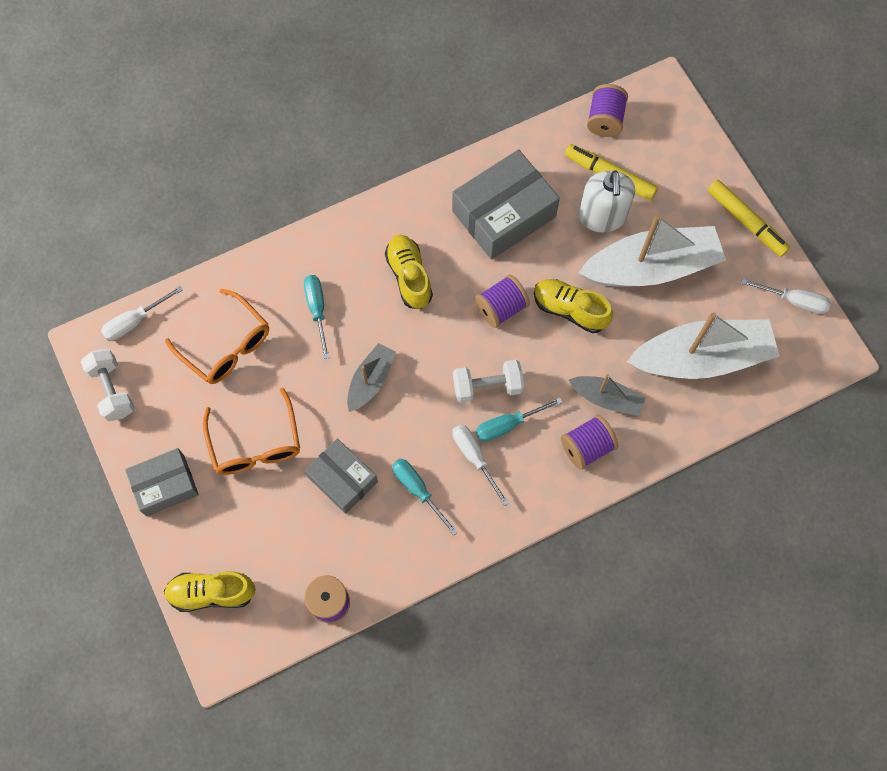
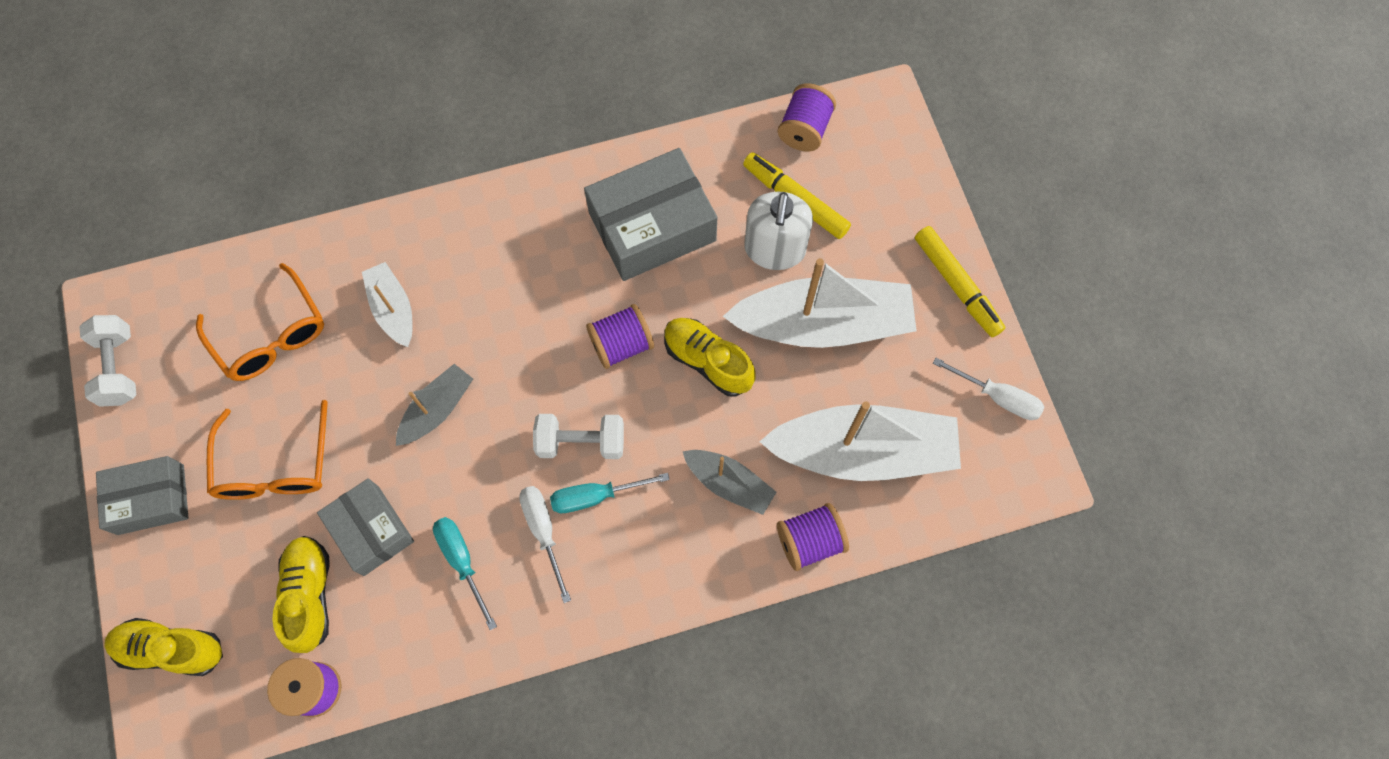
camera: 10 degrees right, 0 degrees up
white screwdriver [101,286,183,341] -> none
turquoise screwdriver [304,275,329,359] -> white boat [362,262,413,347]
yellow shoe [385,235,433,309] -> yellow shoe moved to [272,536,330,653]
purple spool [561,415,618,470] -> purple spool moved to [777,503,849,571]

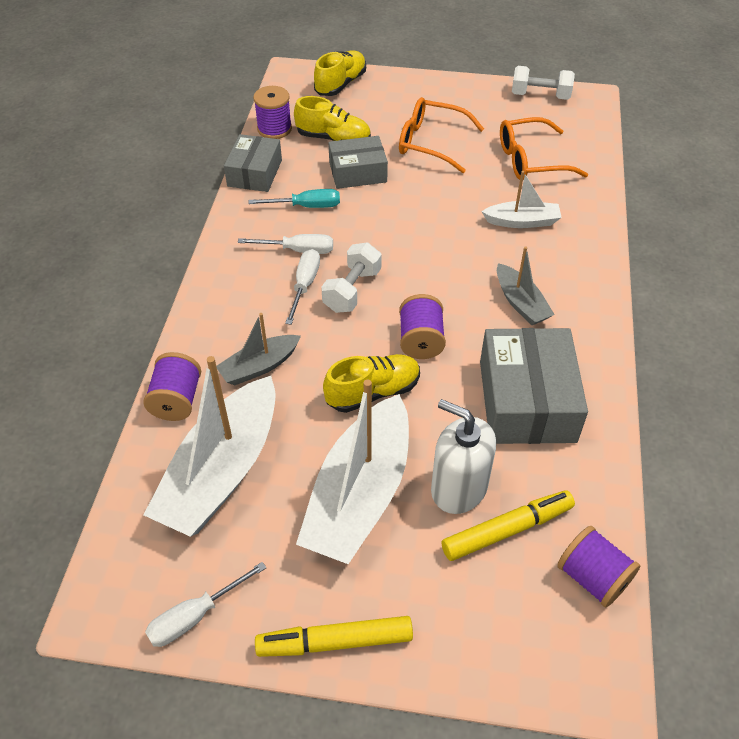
camera: 115 degrees right, 20 degrees down
grey box [96,456,188,535] -> grey box moved to [224,134,282,192]
grey boat [396,364,473,446] -> grey boat moved to [497,246,555,325]
turquoise screwdriver [550,473,670,513] -> white screwdriver [285,249,320,325]

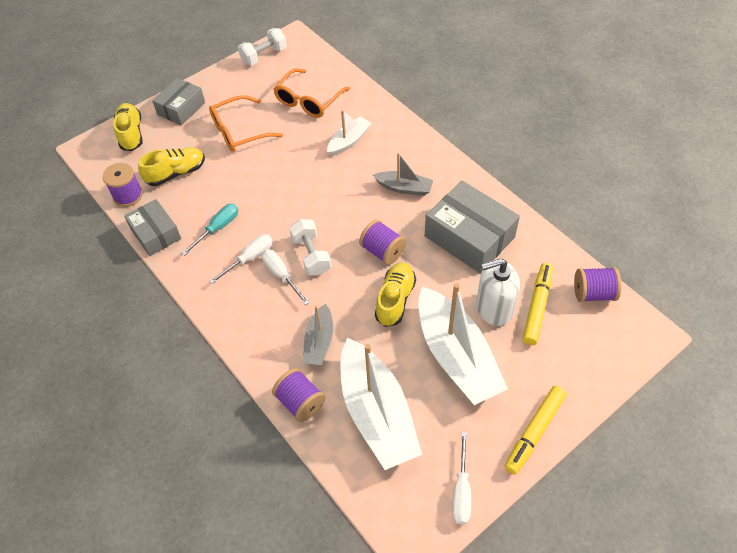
camera: 45 degrees left, 5 degrees up
grey box [328,136,388,189] -> grey box moved to [152,78,205,126]

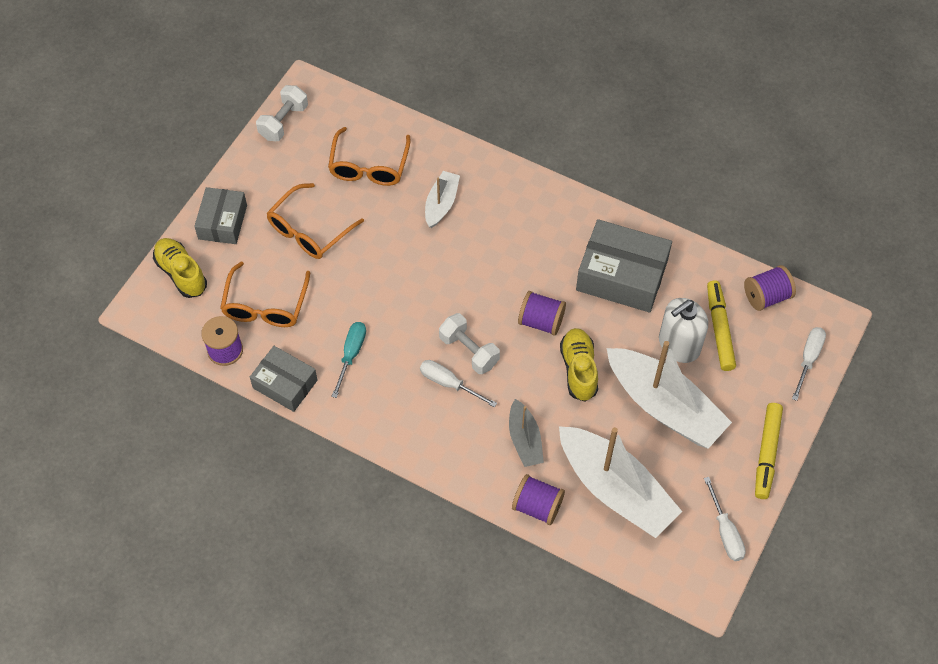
camera: 25 degrees left, 5 degrees up
yellow shoe [138,147,205,186] -> orange glasses [220,262,310,327]
white screwdriver [209,234,273,284] -> white screwdriver moved to [792,327,826,401]
grey boat [373,153,433,196] -> none

